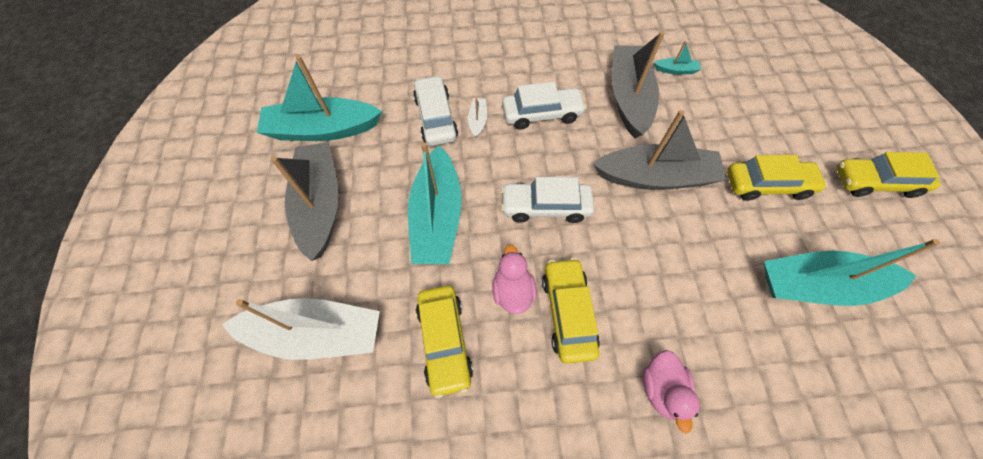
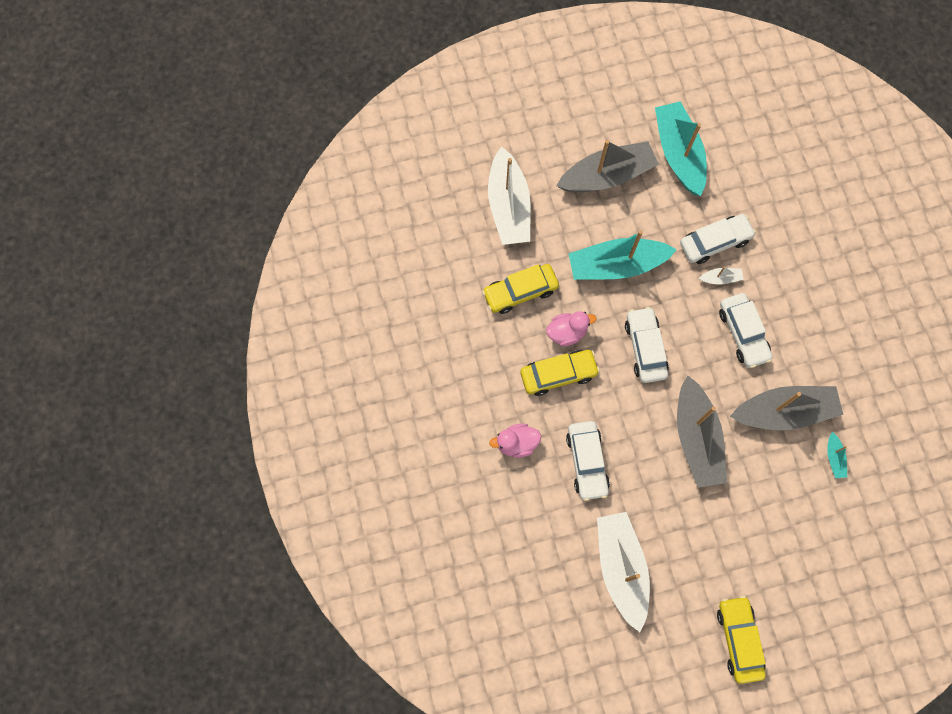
camera: 80 degrees right, 10 degrees up
yellow car [727,155,827,201] -> none
turquoise boat [764,239,940,306] -> white boat [597,512,650,632]
none -> white car [566,421,610,501]

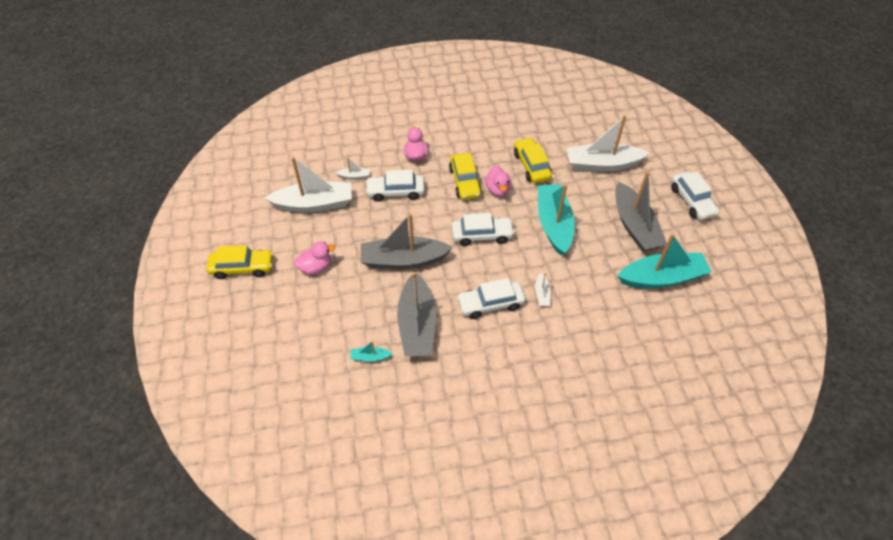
camera: 95 degrees right, 20 degrees down
white car [680,214,756,264] -> white car moved to [671,171,719,220]
none -> pink duck [294,242,335,275]
none -> white boat [335,157,370,180]

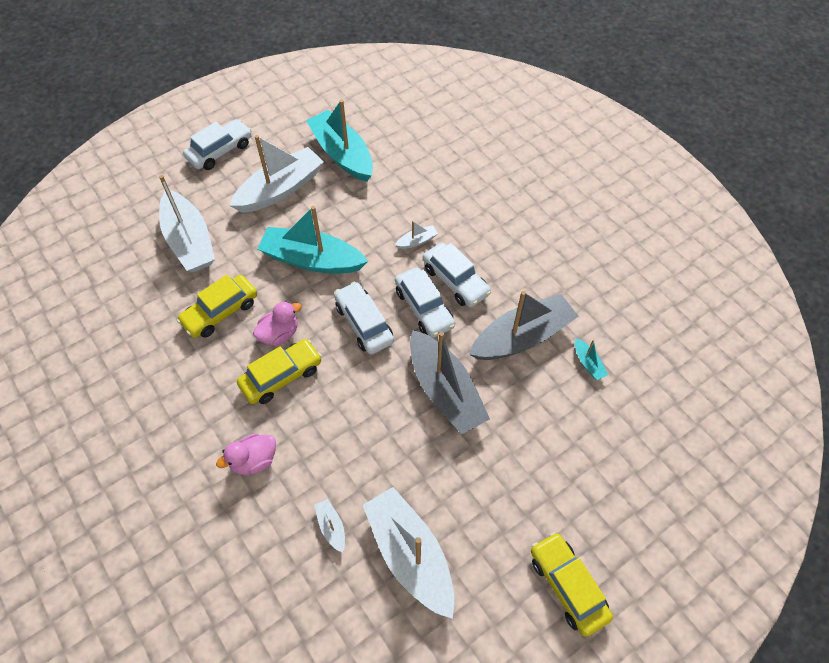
camera: 115 degrees left, 5 degrees up
pink duck [294,242,335,275] -> none
white car [365,170,425,202] -> white car moved to [395,267,455,338]
turquoise boat [538,184,575,255] -> turquoise boat turned 45 degrees clockwise [257,206,368,273]
grey boat [615,171,667,251] -> white boat [229,135,324,213]

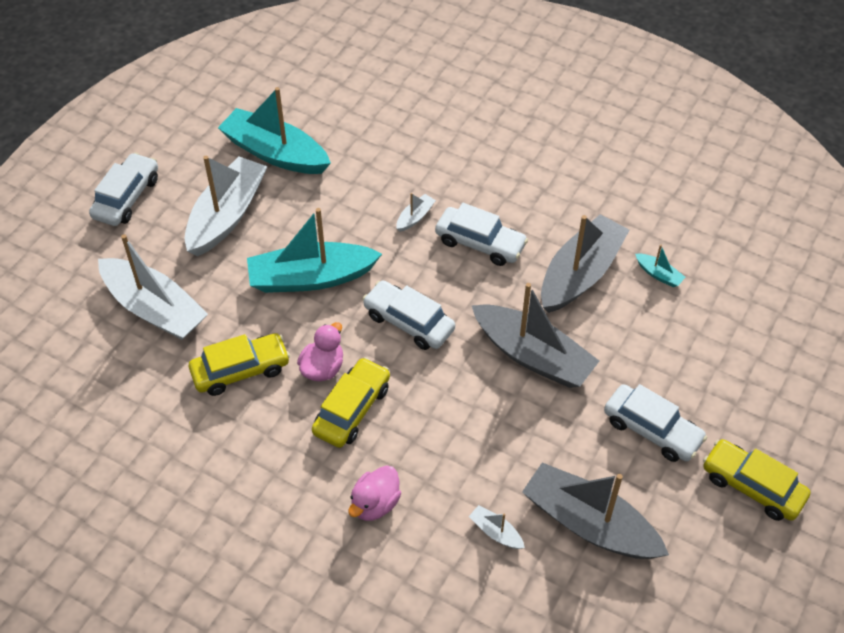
camera: 25 degrees left, 5 degrees down
yellow car [177,275,257,338] -> yellow car turned 135 degrees counterclockwise [189,333,290,396]
white boat [363,487,455,619] -> grey boat [522,463,669,559]
white car [395,267,455,338] -> white car moved to [604,384,707,462]

